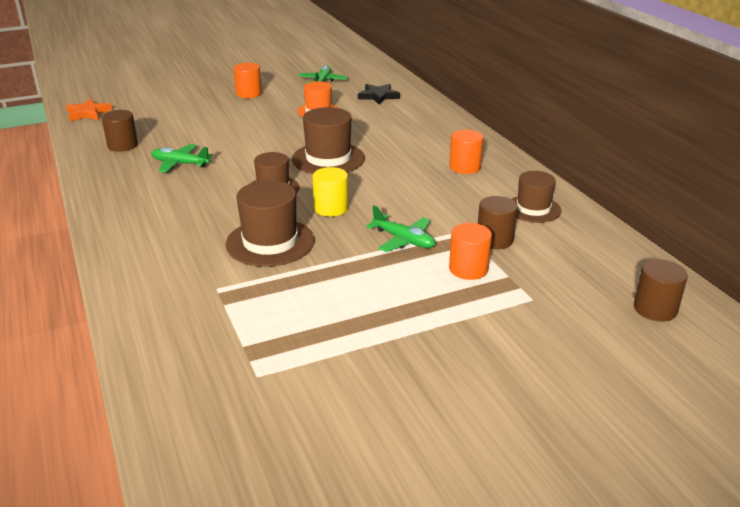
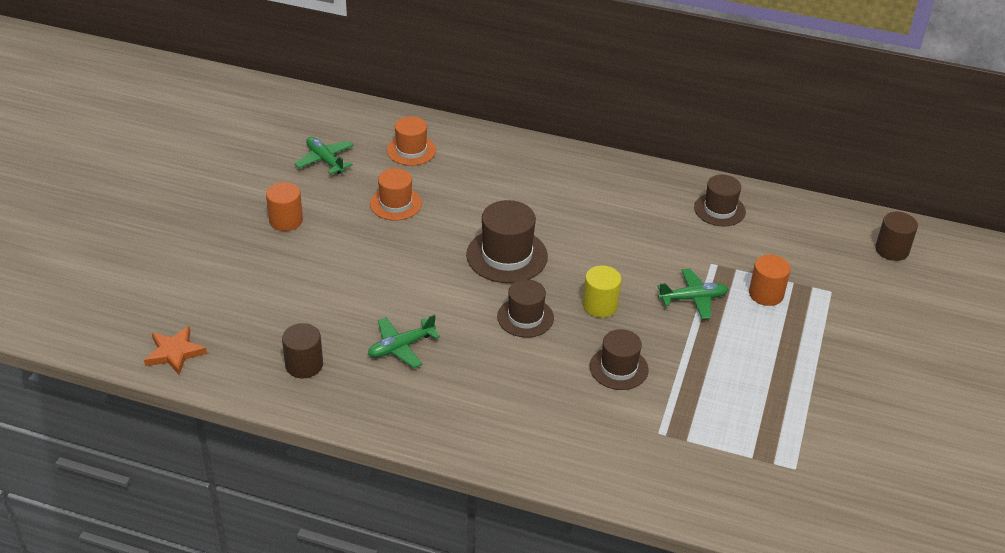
camera: 50 degrees left, 10 degrees up
brown hat [225,180,315,267] -> brown hat [590,329,649,390], size x0.66
black star [358,84,400,105] -> orange hat [387,116,436,166]
orange cylinder [449,130,483,174] -> none
brown cylinder [478,196,518,249] -> none

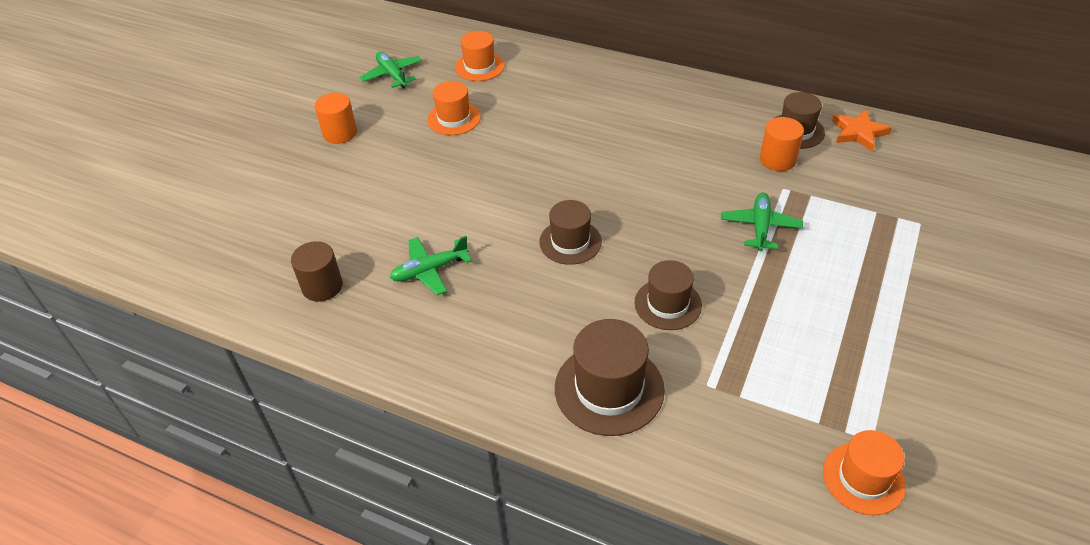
camera: 10 degrees right, 5 degrees up
orange star [144,326,207,375] -> orange star moved to [832,109,892,152]
brown hat [466,200,548,283] -> brown hat moved to [555,319,665,436]
yellow cylinder [583,266,622,318] -> none
green plane [658,269,729,319] -> green plane turned 75 degrees counterclockwise [721,192,803,251]
orange cylinder [749,255,791,306] -> orange cylinder moved to [760,117,804,171]
brown cylinder [875,212,918,261] -> none
none -> orange hat [823,430,906,515]

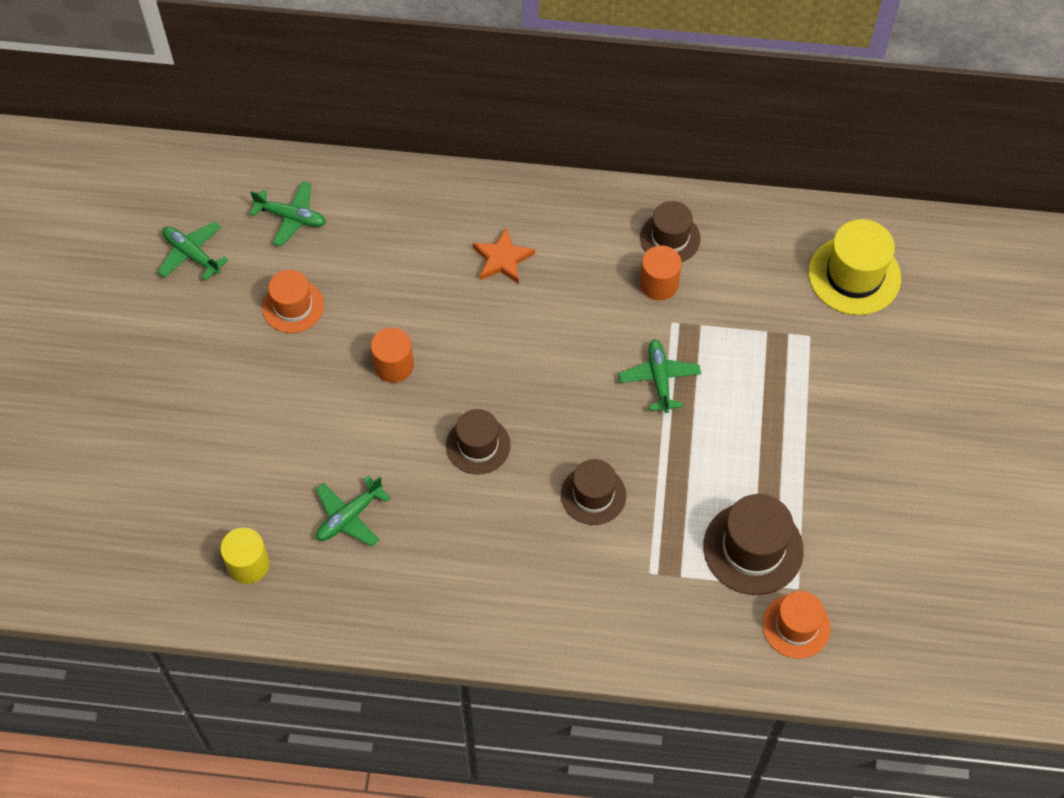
camera: 20 degrees left, 15 degrees up
brown cylinder [291,241,343,302] -> yellow cylinder [220,528,270,584]
orange cylinder [315,93,357,144] -> orange cylinder moved to [371,328,414,383]
orange hat [455,31,505,81] -> green plane [250,181,326,246]
brown hat [555,319,665,436] -> brown hat moved to [703,494,804,595]
orange star [832,109,892,152] -> orange star moved to [473,227,535,284]
none -> yellow hat [809,219,901,315]

